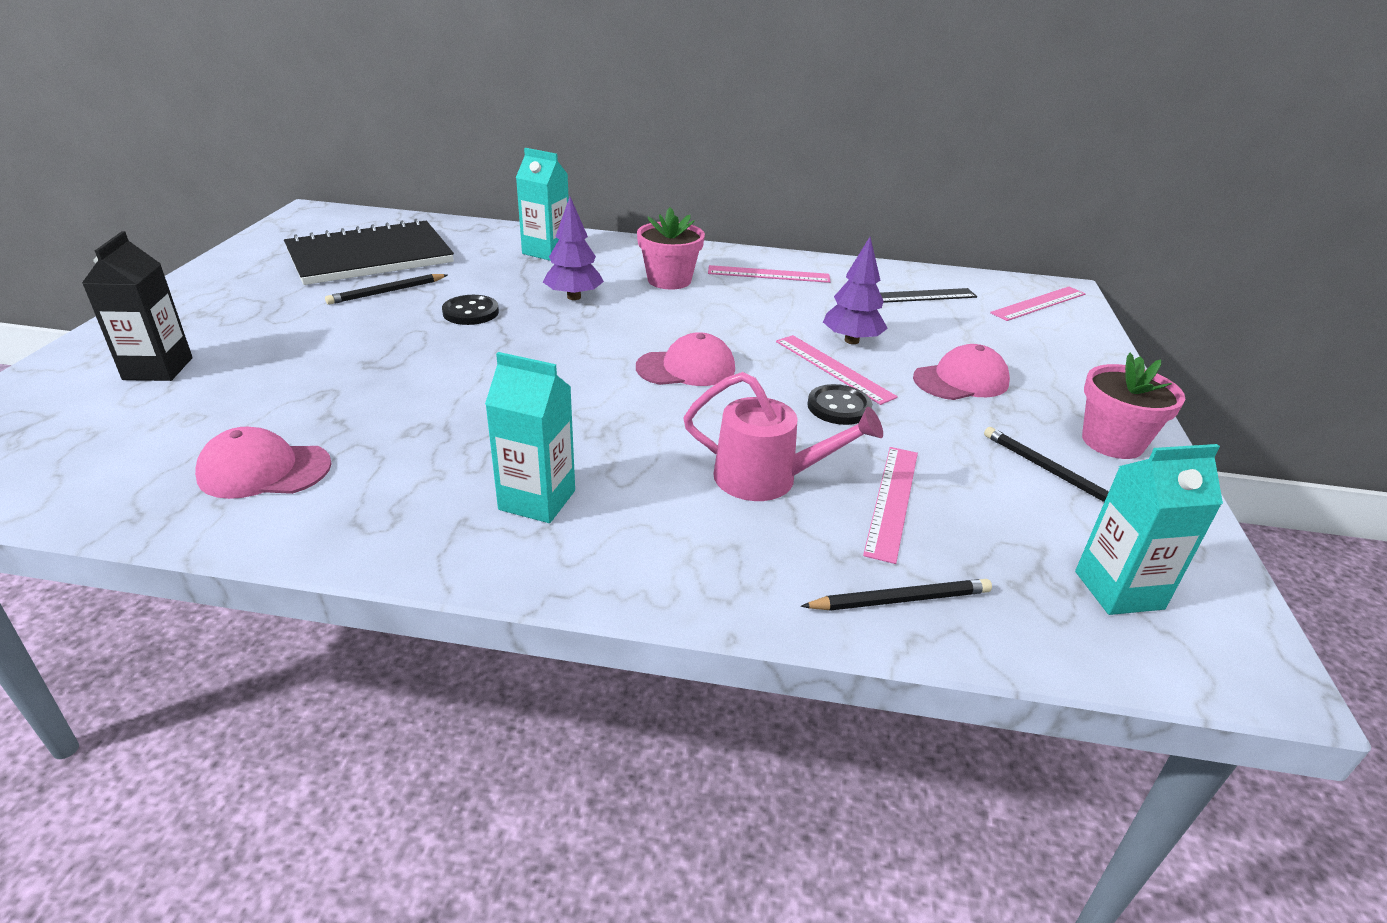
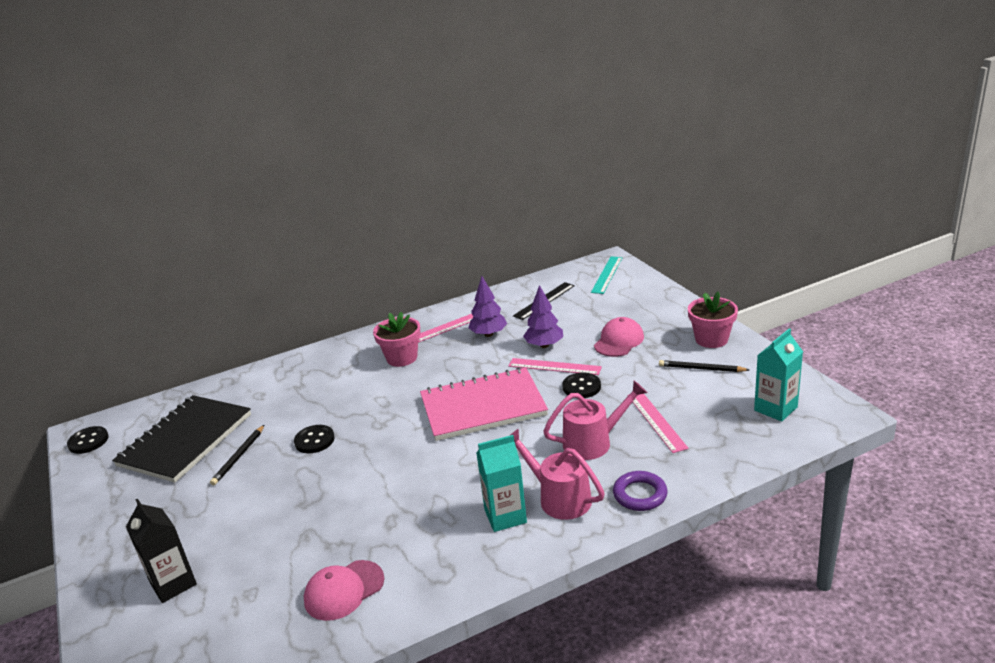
camera: 30 degrees left, 5 degrees down
turquoise carton [516,148,569,261] -> none
purple tree [543,197,604,300] -> purple tree moved to [468,276,507,337]
pink cap [636,332,735,386] -> pink notebook [420,367,548,441]
black pencil [801,579,992,611] -> none
pink ruler [990,287,1086,321] -> turquoise ruler [591,256,623,294]
none -> black button [67,426,109,454]
none -> pink watering can [509,428,605,520]
none -> purple ring [613,471,668,511]

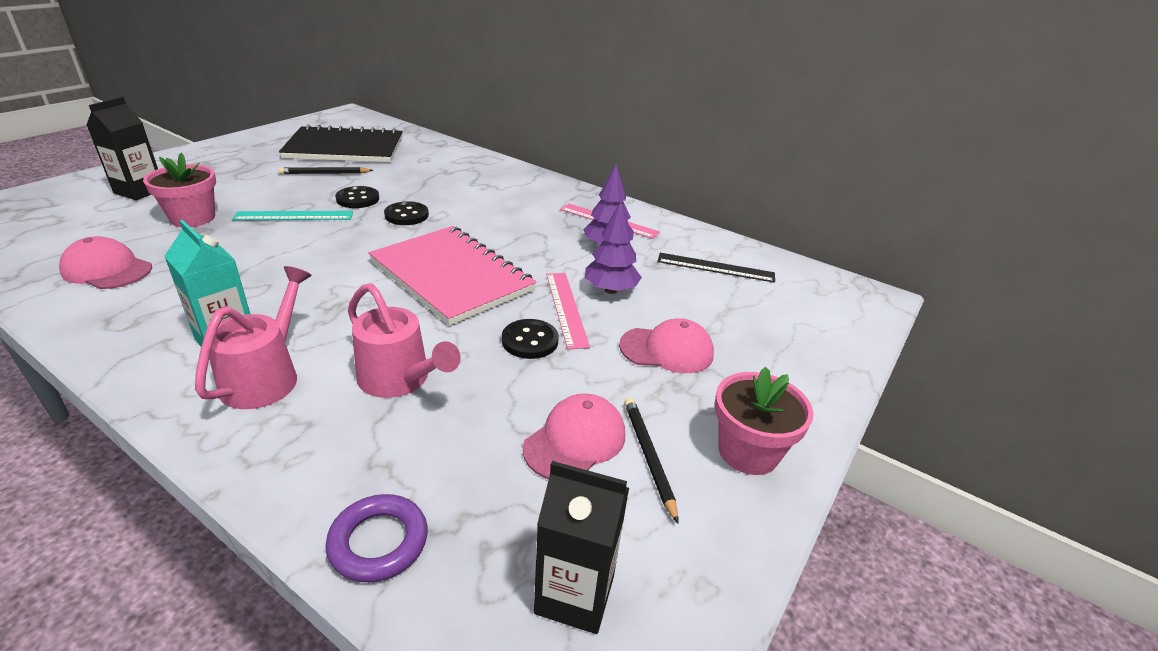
camera: 55 degrees right, 5 degrees up
black button [67,426,109,454] -> black button moved to [384,201,429,225]
pink flower pot [373,312,421,367] -> pink flower pot moved to [143,153,216,227]
turquoise ruler [591,256,623,294] -> turquoise ruler moved to [232,211,353,220]
purple ring [613,471,668,511] -> purple ring moved to [325,494,428,582]
pink ruler [627,394,689,453] -> none
turquoise carton [754,328,803,422] -> black carton [534,461,629,634]
none -> pink cap [523,393,625,479]

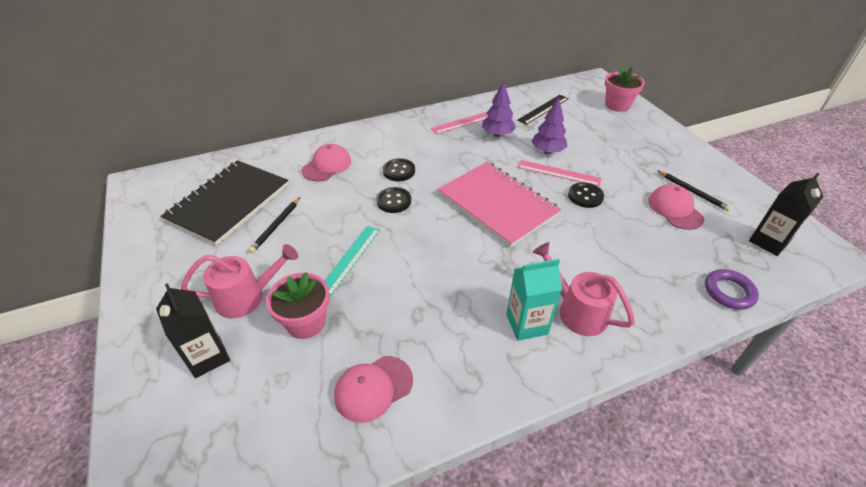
camera: 55 degrees left, 10 degrees up
black button [335,186,379,208] -> black button moved to [383,158,415,181]
pink watering can [348,283,461,398] -> pink watering can moved to [181,244,298,318]
pink notebook [369,226,536,326] -> pink notebook turned 60 degrees clockwise [438,162,561,247]
pink cap [619,318,714,373] -> pink cap moved to [302,144,351,181]
black pencil [625,397,679,524] -> black pencil turned 150 degrees counterclockwise [658,171,732,212]
pink flower pot [715,367,814,475] -> pink flower pot moved to [605,67,645,112]

